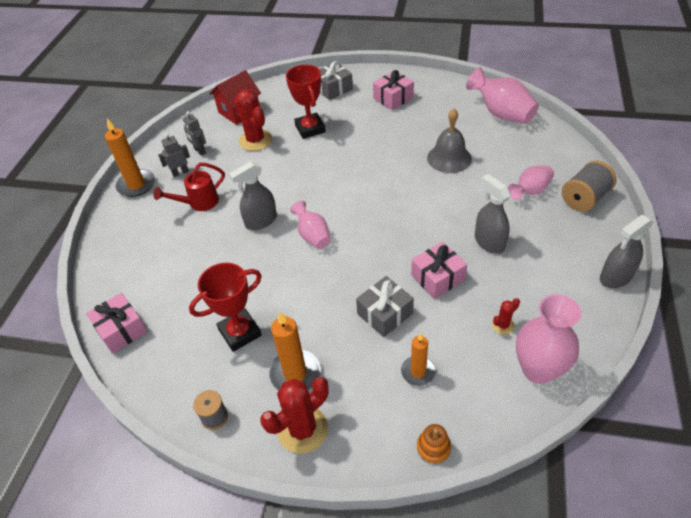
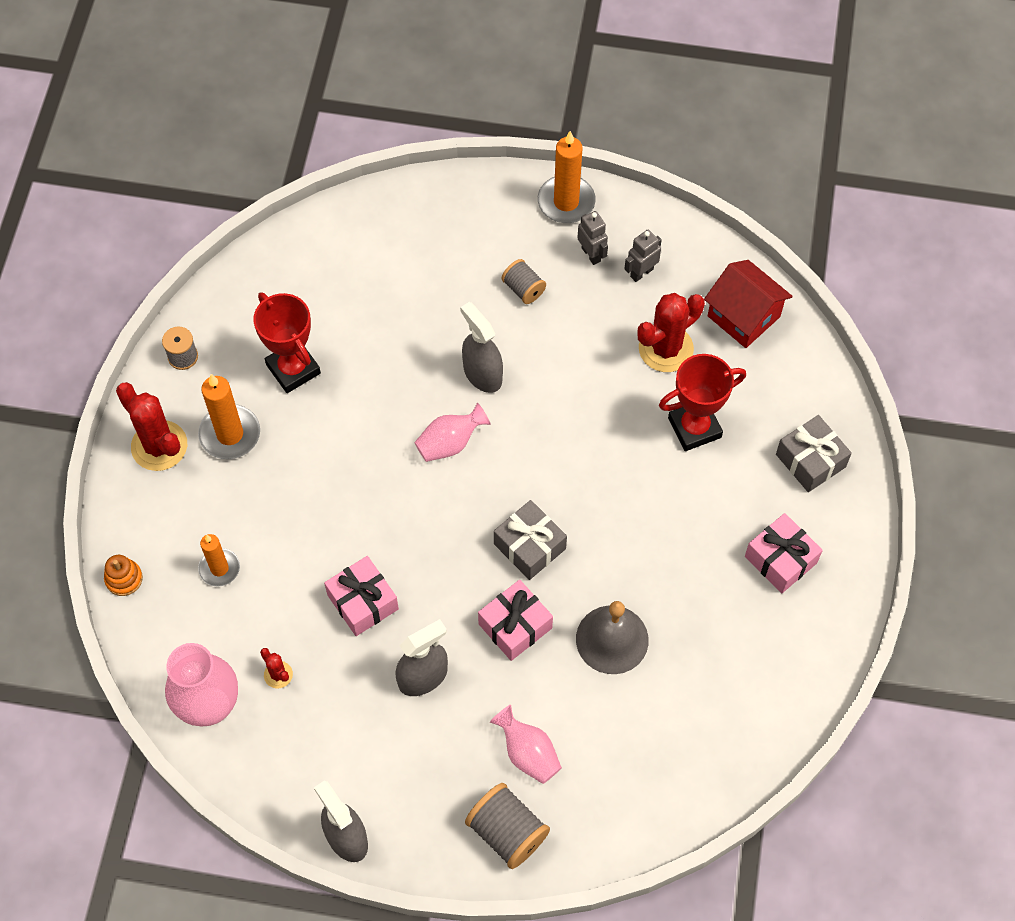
camera: 85 degrees right, 15 degrees up
pink gift [86,293,147,354] -> pink gift moved to [478,580,553,661]
red watering can [154,163,225,211] -> grey spool [502,259,546,304]
grey gift [356,276,414,337] -> grey gift moved to [494,500,567,580]
pink vase [466,67,539,124] -> none

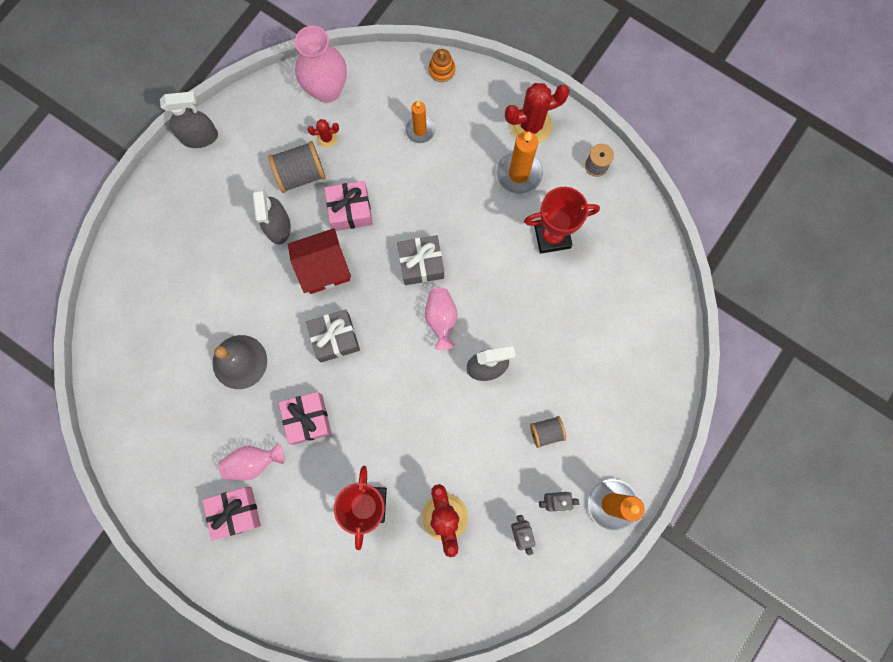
camera: 115 degrees right, 15 degrees up
grey spool [465,783,550,869] -> grey spool moved to [268,141,326,193]
pink gift [478,580,553,661] -> pink gift moved to [279,392,332,445]
pink vase [490,705,562,784] -> pink vase moved to [218,444,284,480]
red house [704,260,793,348] -> red house moved to [288,228,351,294]
grey gift [776,415,852,492] -> grey gift moved to [397,235,444,285]

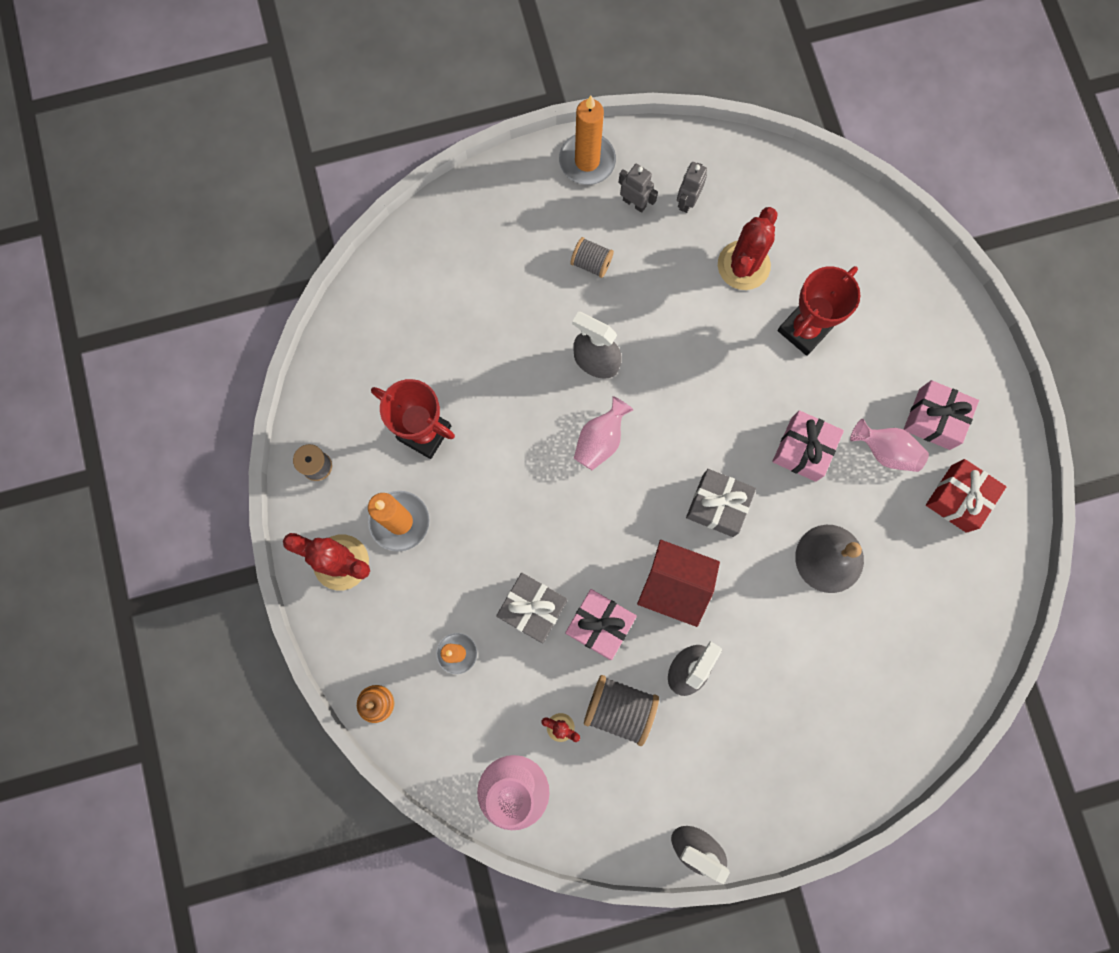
camera: 140 degrees left, 0 degrees up
grey gift [397,235,444,285] -> grey gift moved to [496,573,567,644]
none -> red gift [926,459,1006,533]

